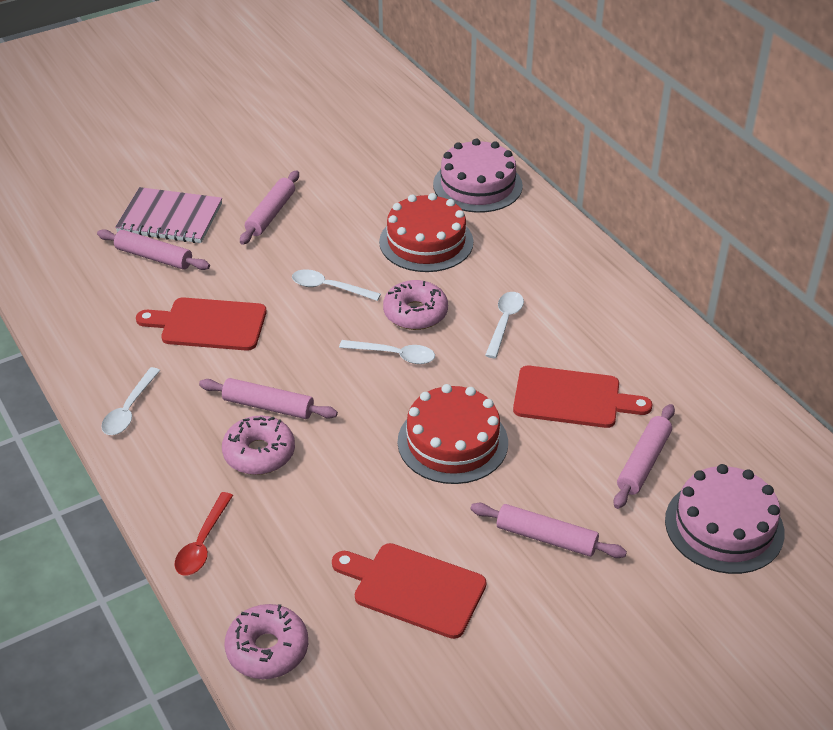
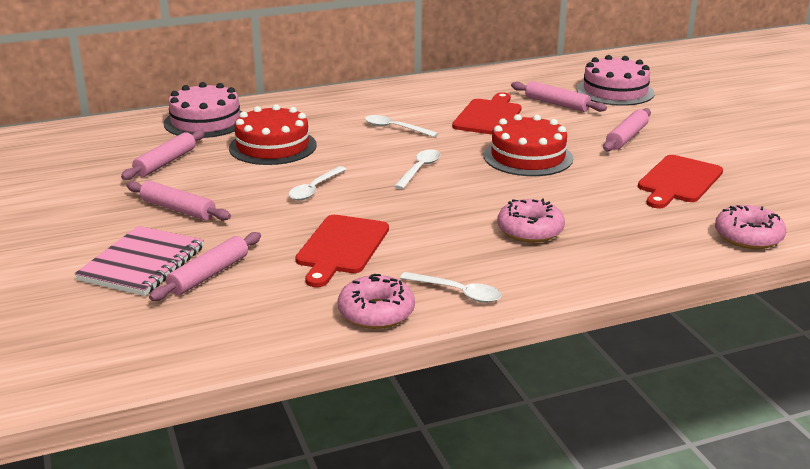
camera: 80 degrees left, 15 degrees down
red spoon [174,492,233,576] -> none
pink rolling pin [199,378,338,419] -> pink rolling pin moved to [121,130,205,180]
pink donut [383,280,448,330] -> pink donut moved to [338,274,415,329]

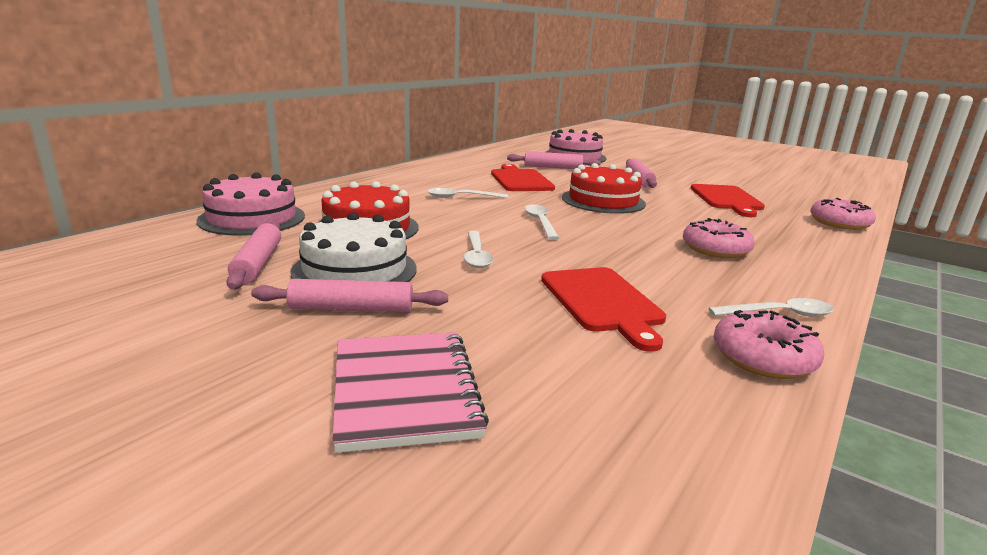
camera: 35 degrees left, 5 degrees down
pink rolling pin [149,232,261,301] -> none
none -> white cake [291,212,417,282]

